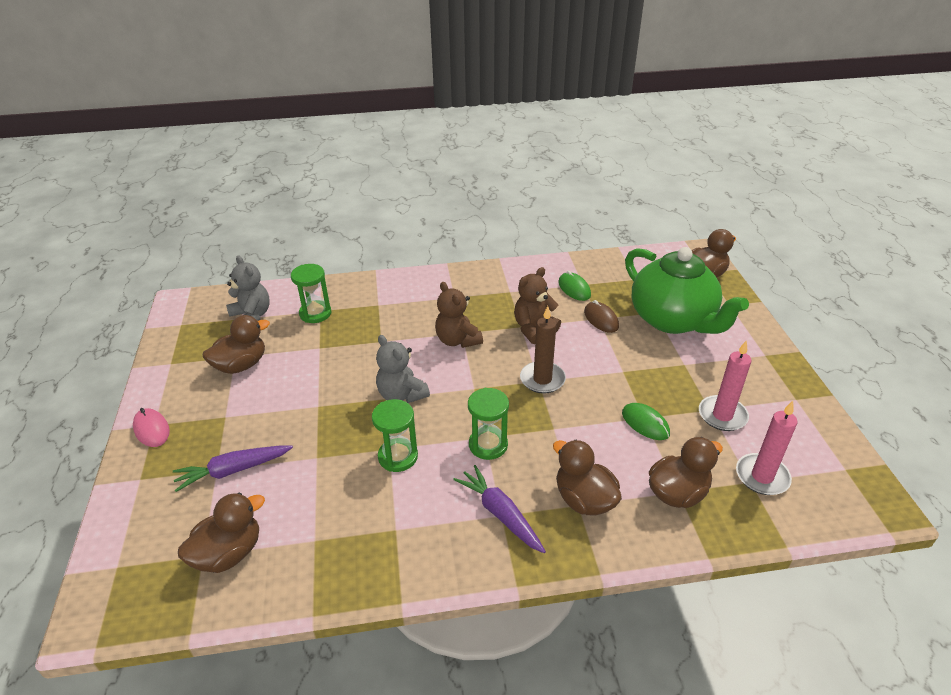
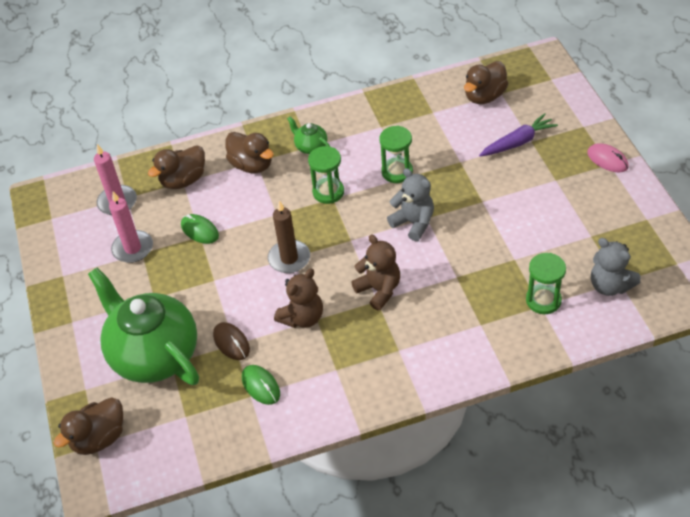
camera: 175 degrees right, 10 degrees up
brown duck [203,315,270,374] -> none
purple carrot [453,465,546,553] -> green teapot [287,116,330,154]

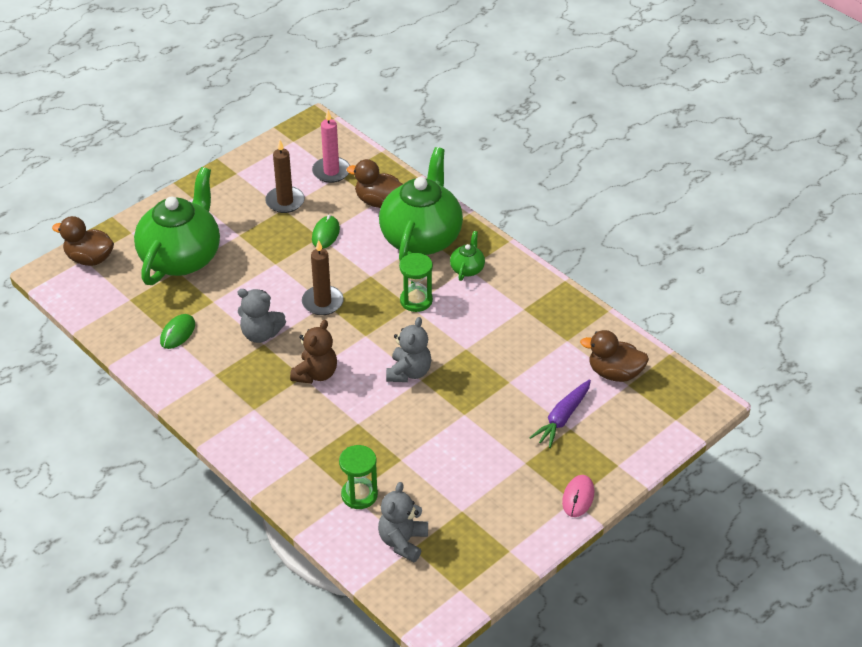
camera: 60 degrees right, 5 degrees down
pink candle [109,191,153,263] -> brown candle [265,140,305,213]
brown mouse [213,322,250,360] -> none
brown duck [225,132,274,173] -> green teapot [379,147,463,261]
brown teddy bear [274,269,323,328] -> grey teddy bear [238,289,286,343]
green hourglass [379,126,413,183] -> none
purple carrot [479,113,558,157] -> purple carrot turned 90 degrees clockwise [529,380,591,448]

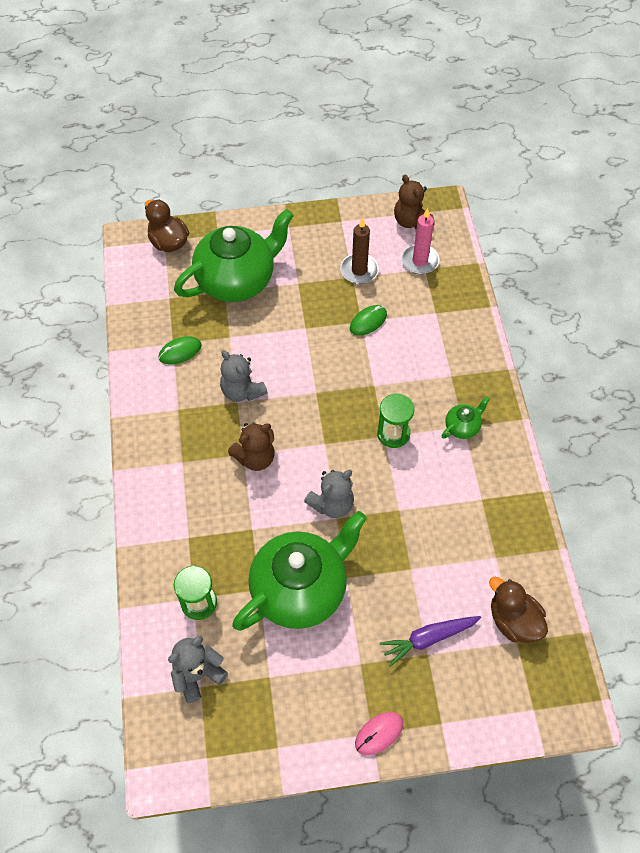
camera: 35 degrees right, 15 degrees up
brown candle [302,240,344,315] -> none
brown duck [347,159,403,208] -> none
green teapot [379,147,463,261] -> green teapot moved to [232,511,367,631]
none -> brown teddy bear [394,175,435,229]

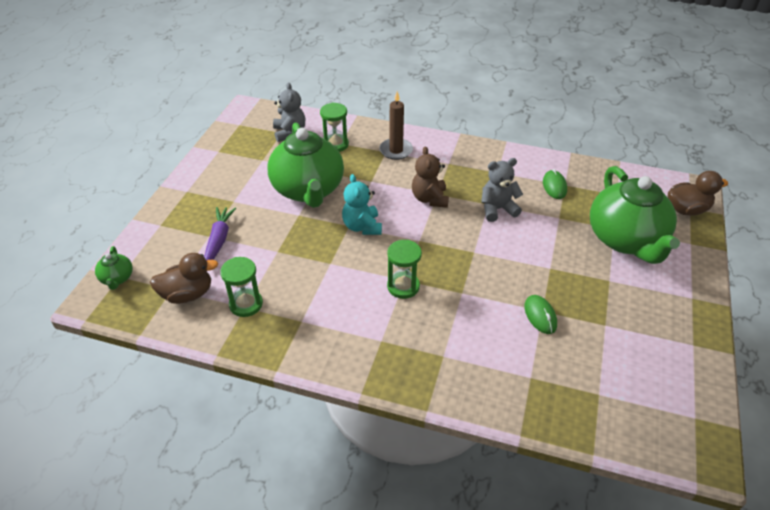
camera: 115 degrees right, 15 degrees down
grey teddy bear [304,470,354,518] -> turquoise teddy bear [342,174,382,235]
brown candle [340,218,379,284] -> brown candle moved to [379,91,413,160]
pink mouse [355,712,403,755] -> none
brown teddy bear [394,175,435,229] -> none
pink candle [401,208,440,274] -> none
green teapot [441,396,490,439] -> green teapot moved to [95,246,133,290]
none -> green hourglass [220,257,263,317]

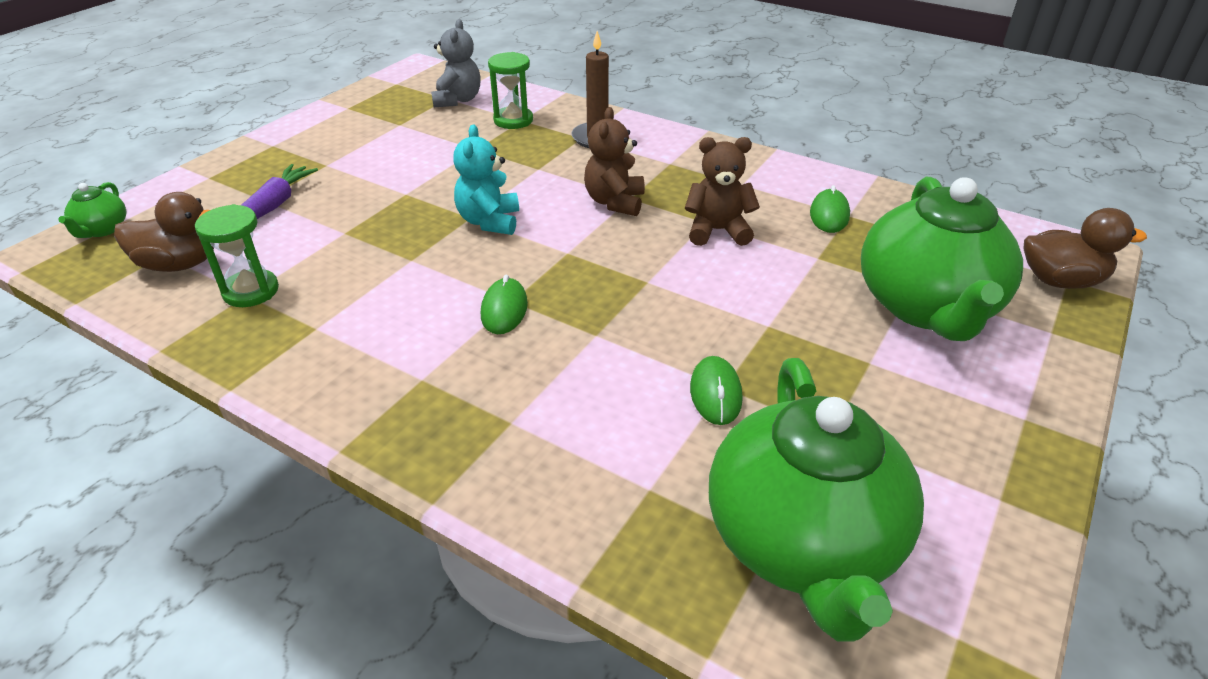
camera: 15 degrees right, 5 degrees down
green teapot [267,123,344,208] -> green teapot moved to [709,358,924,642]
green hourglass [387,240,422,299] -> green mouse [481,275,528,334]
grey teddy bear [481,158,523,222] -> brown teddy bear [684,137,760,246]

